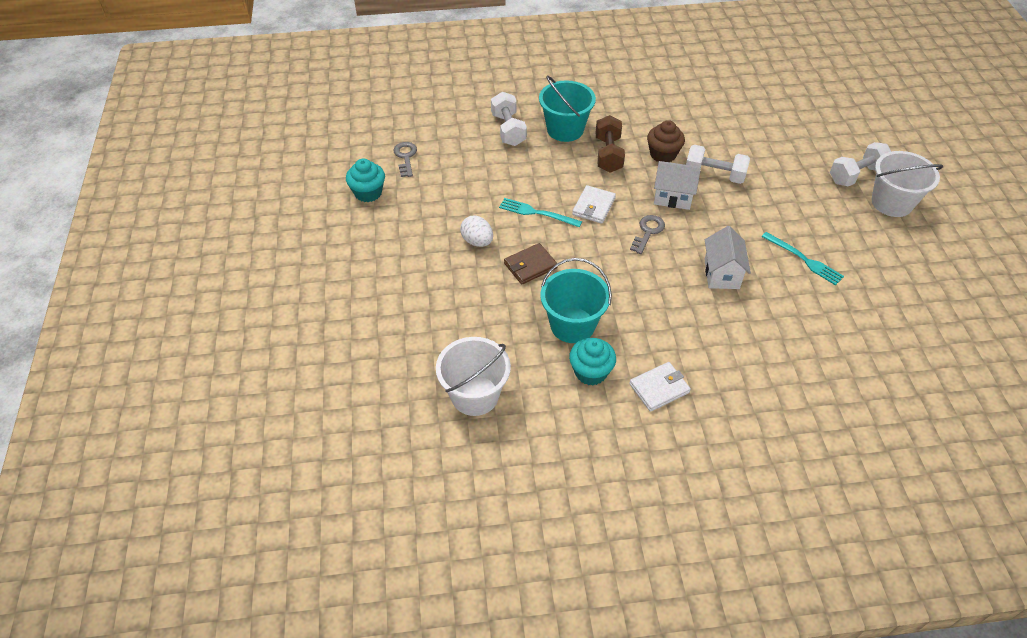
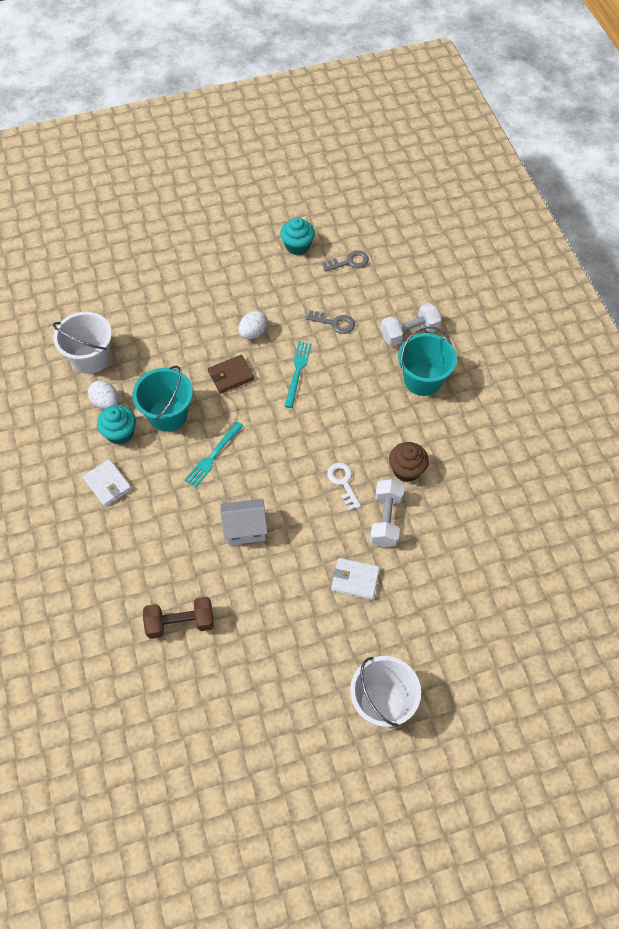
camera: 80 degrees right, 10 degrees up
brown wallet [504,243,557,285] -> brown wallet turned 75 degrees counterclockwise [208,355,255,394]
white wallet [572,185,616,224] -> white wallet moved to [331,558,380,600]
brown dumbbell [596,115,625,173] -> brown dumbbell moved to [143,597,214,639]
grey key [630,215,665,254] -> grey key moved to [306,310,355,334]
white house [654,161,701,210] -> white key [327,462,361,511]
turquoise fork [762,232,844,285] -> turquoise fork moved to [184,421,244,488]
white dumbbell [830,142,891,186] -> none
none -> white egg [88,380,119,409]

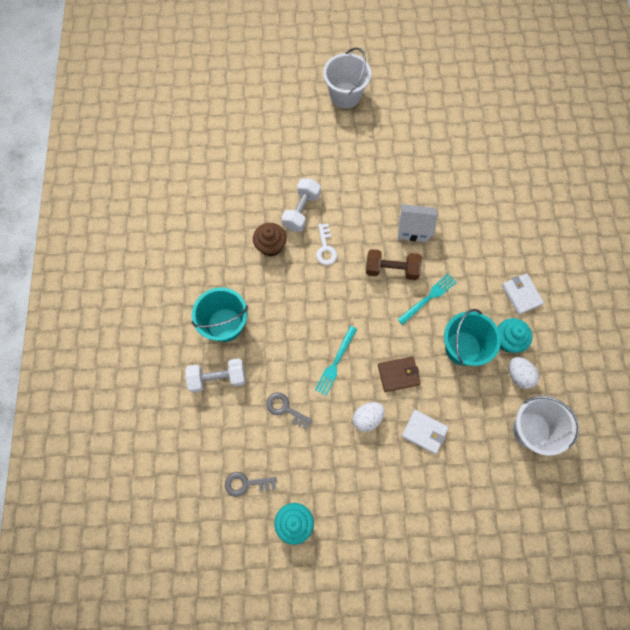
camera: 165 degrees left, 10 degrees up
brown dumbbell [143,597,214,639] -> brown dumbbell moved to [366,249,422,280]
white wallet [331,558,380,600] -> white wallet moved to [402,410,449,454]

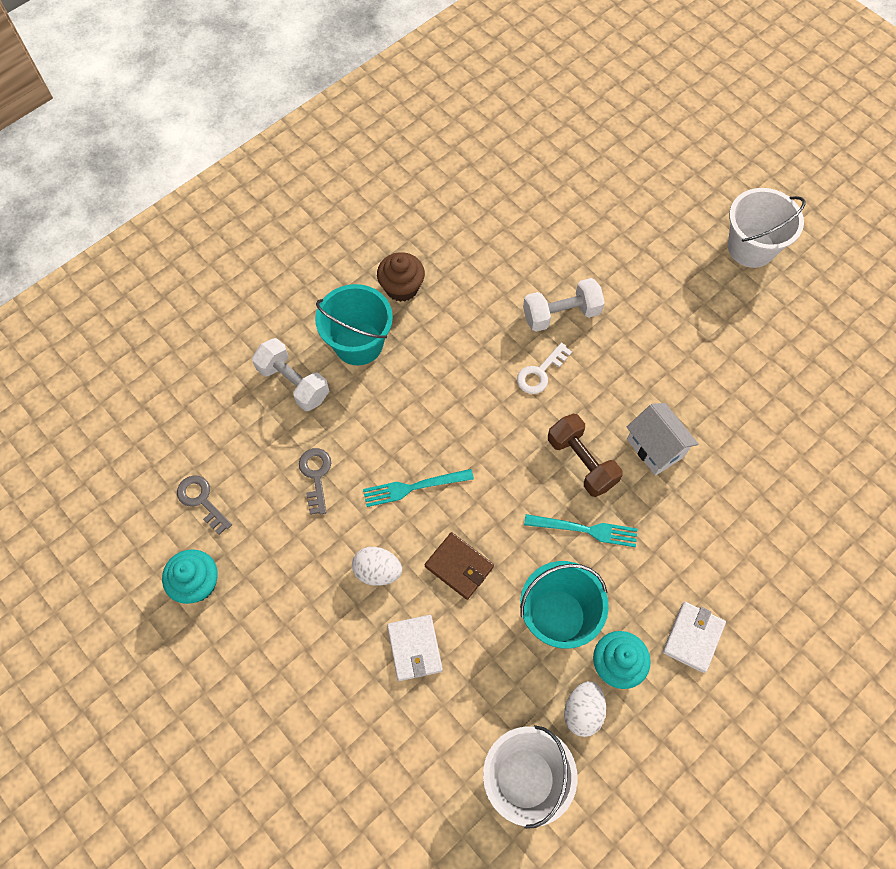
camera: 50 degrees right, 5 degrees down
brown cupcake [253,223,287,256] -> brown cupcake moved to [377,252,425,302]

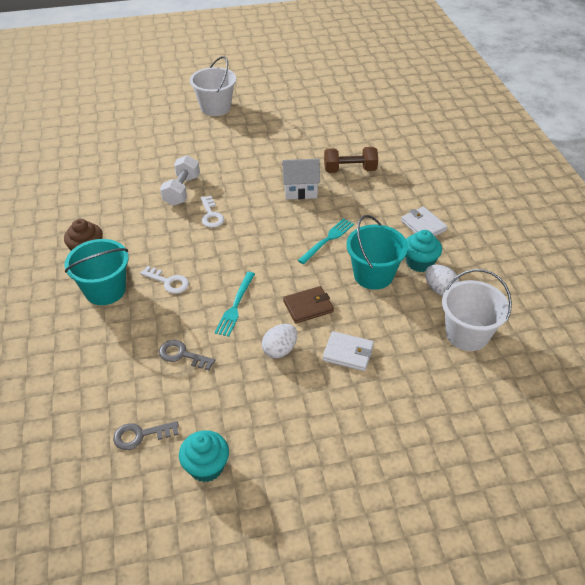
camera: 60 degrees left, 20 degrees down
white dumbbell [252,338,329,411] -> none
brown dumbbell [548,414,623,497] -> brown dumbbell moved to [324,147,378,173]
none -> white key [140,266,189,294]

